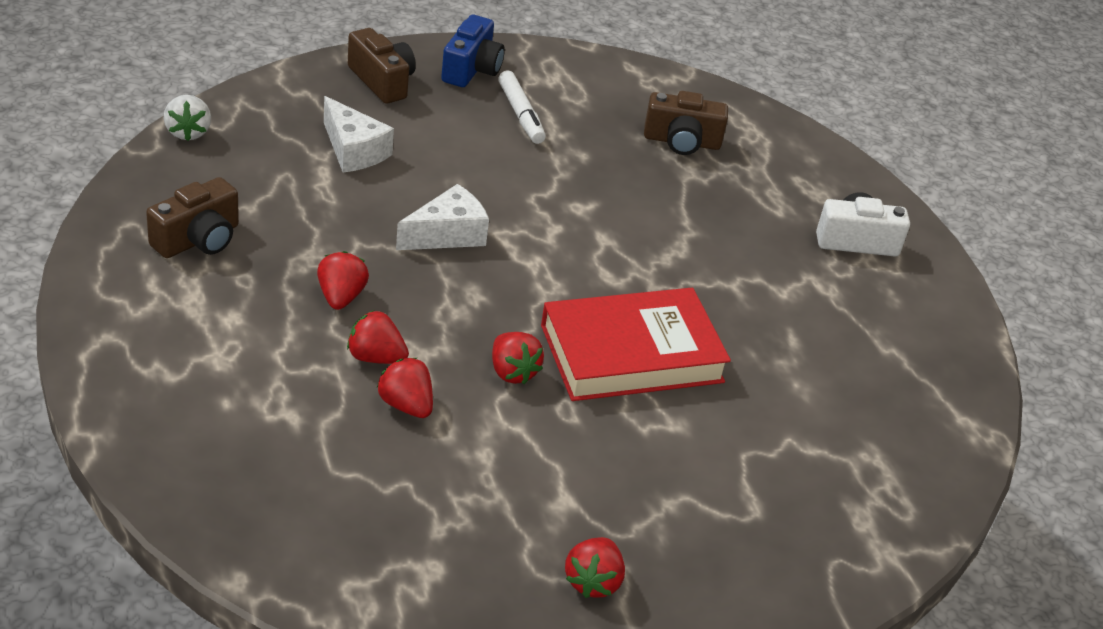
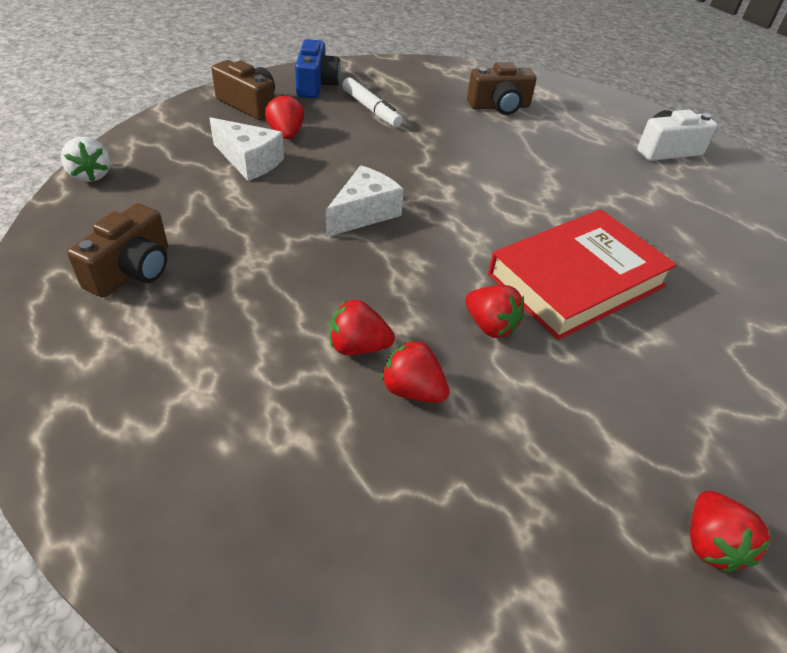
camera: 15 degrees left, 5 degrees up
red strawberry [317,251,369,310] -> red strawberry moved to [265,94,304,139]

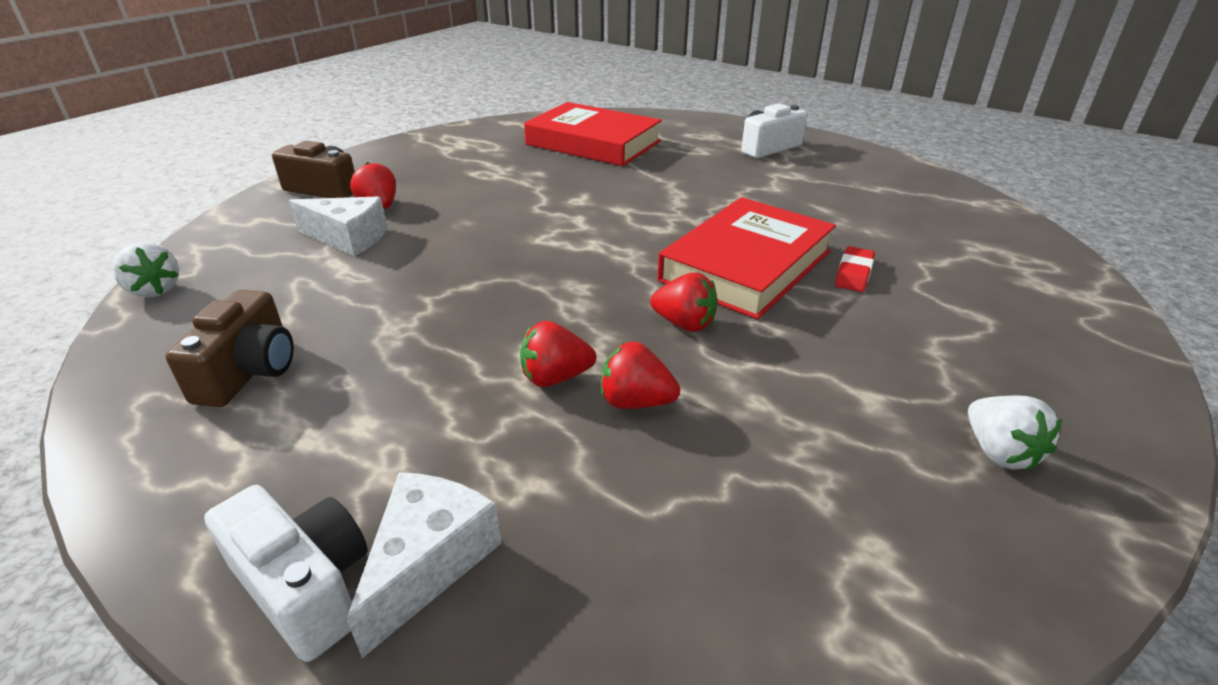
camera: 15 degrees left, 10 degrees down
blue camera [295,39,340,98] -> none
white cheese [326,165,404,237] -> white cheese moved to [346,472,502,658]
white marker [342,78,403,127] -> none
brown camera [467,62,537,115] -> red book [524,102,662,166]
red strawberry [690,491,772,572] -> white strawberry [968,396,1061,471]
none -> white camera [204,485,367,662]
none -> red eraser [835,246,875,292]

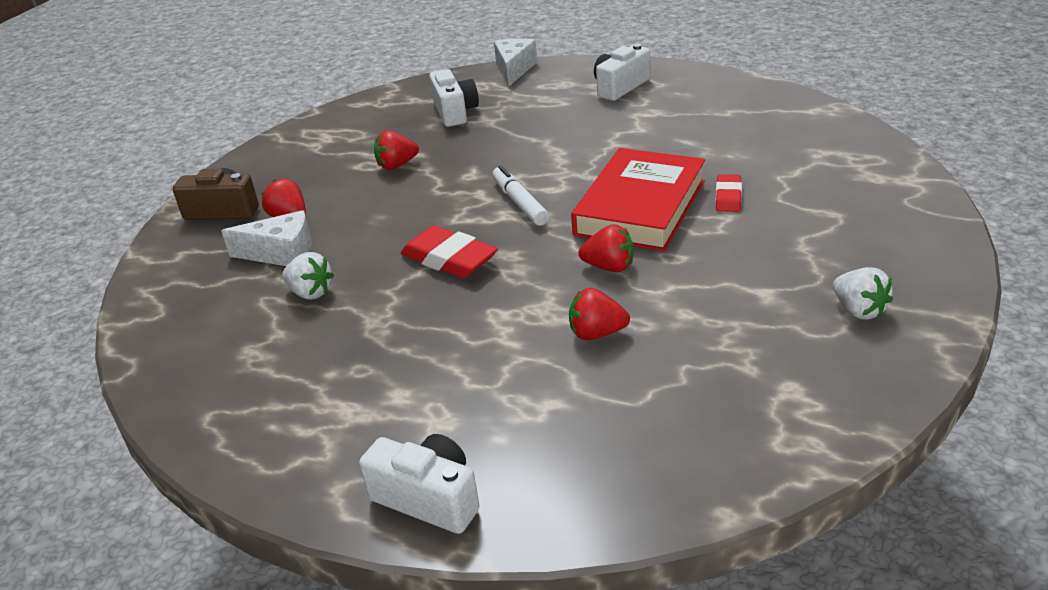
camera: 10 degrees left, 0 degrees up
white strawberry [113,242,179,298] -> white strawberry moved to [282,252,334,300]
brown camera [166,290,294,407] -> none
white cheese [346,472,502,658] -> white cheese moved to [494,38,537,87]
red strawberry [520,321,596,387] -> red strawberry moved to [374,130,419,170]
red book [524,102,662,166] -> white camera [429,69,479,127]
none -> red eraser [401,225,498,278]
none -> white marker [492,165,549,226]

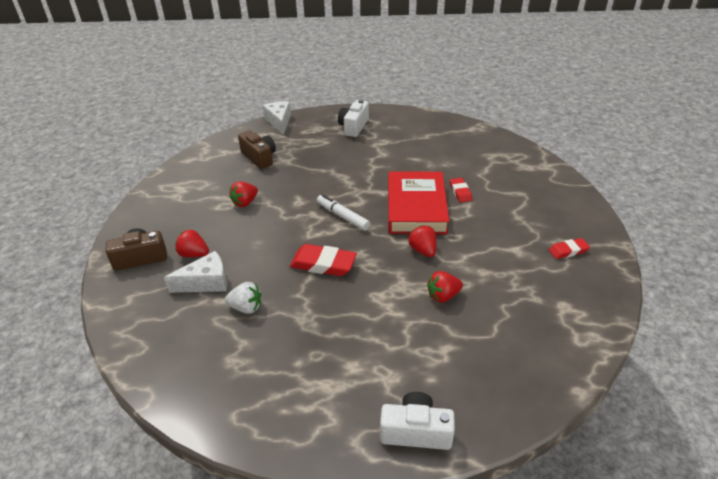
camera: 25 degrees left, 5 degrees up
white camera [429,69,479,127] -> brown camera [238,130,276,169]
red strawberry [578,224,633,272] -> red strawberry turned 105 degrees counterclockwise [408,225,437,257]
white strawberry [833,267,893,320] -> red eraser [549,238,590,259]

